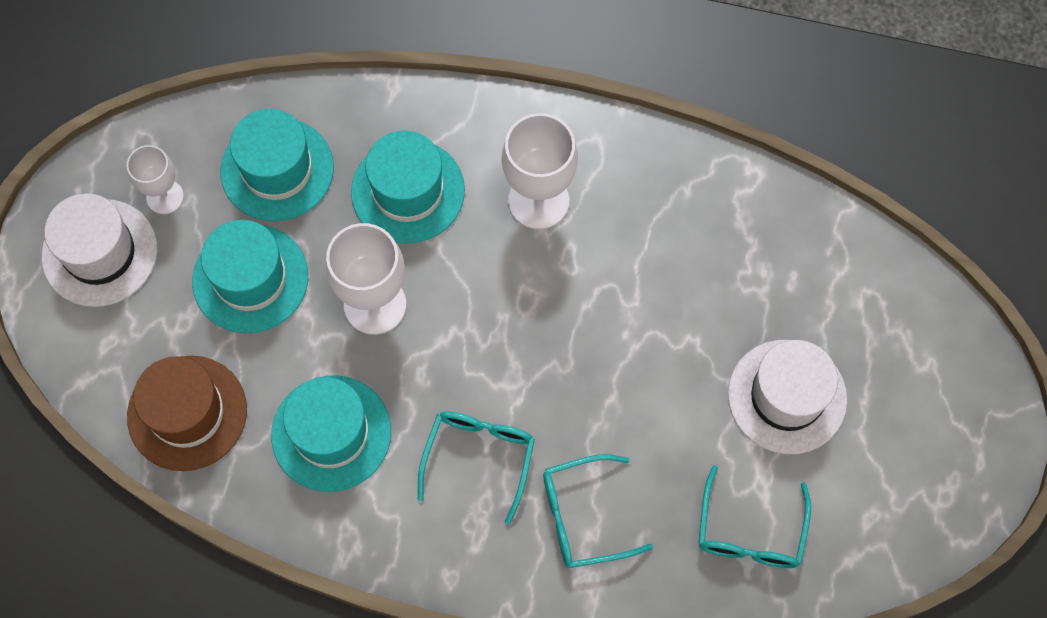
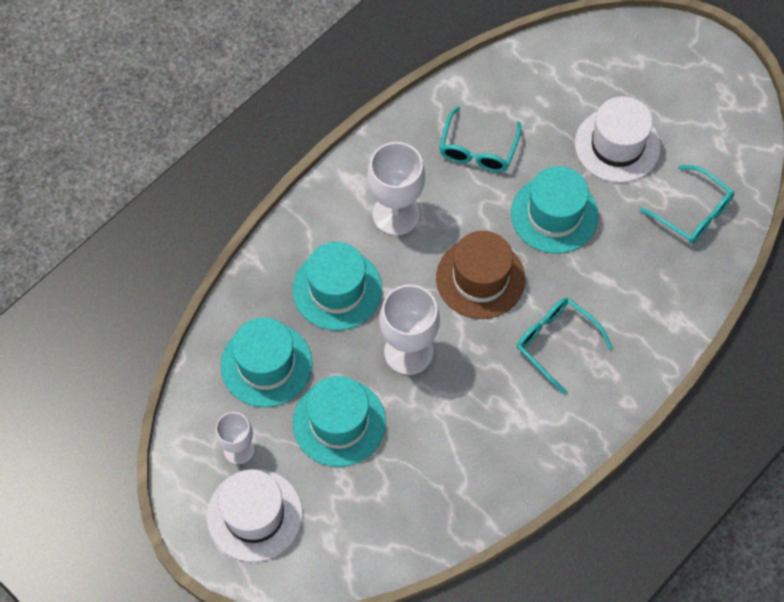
camera: 60 degrees left, 5 degrees down
brown hat [127,356,247,471] -> brown hat moved to [436,231,525,319]
turquoise hat [271,375,391,492] -> turquoise hat moved to [511,166,599,254]
turquoise glasses [543,454,653,568] -> turquoise glasses moved to [439,106,521,172]

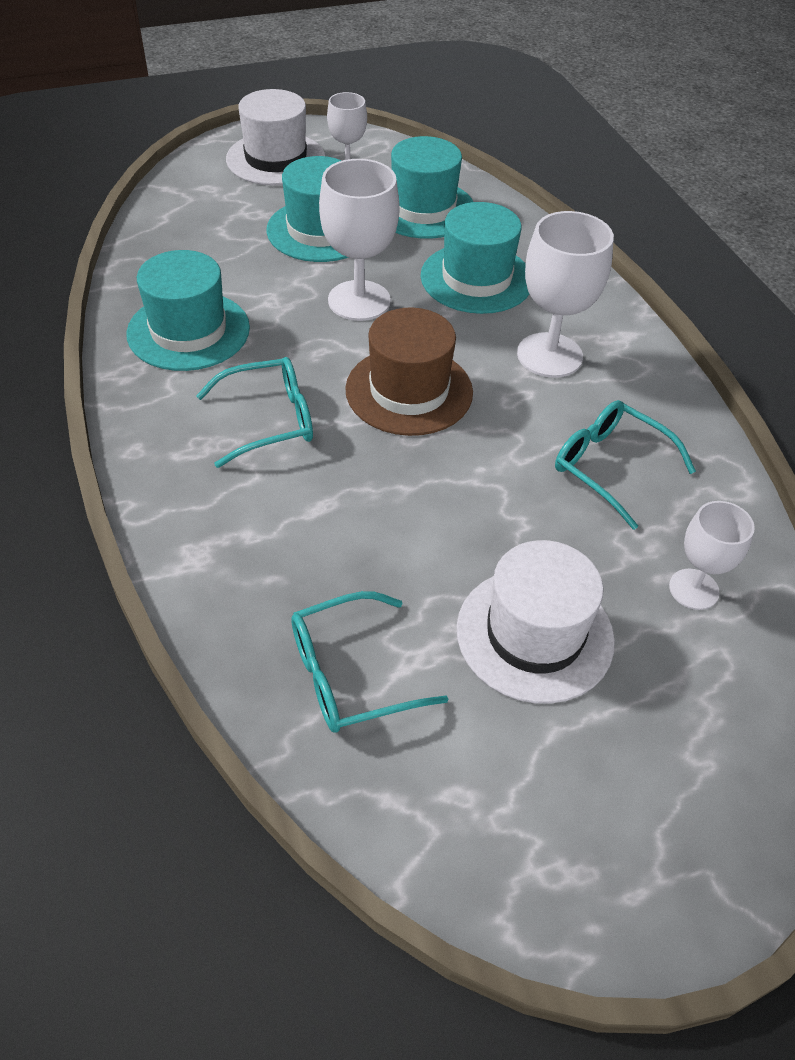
camera: 115 degrees right, 15 degrees down
turquoise hat [511,166,599,254] -> turquoise hat moved to [126,250,250,371]
none -> white goblet [669,501,755,610]

